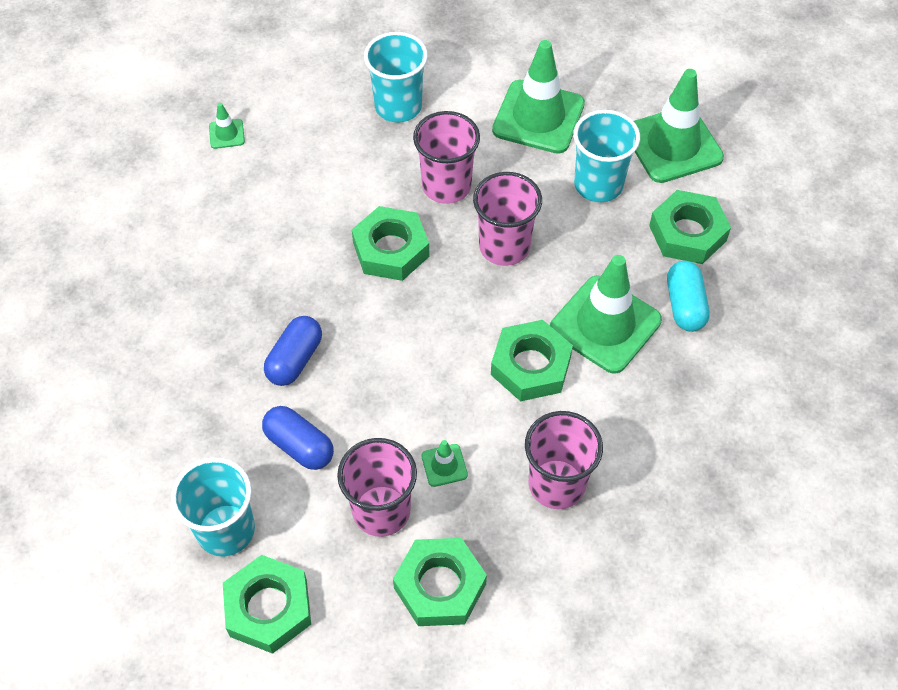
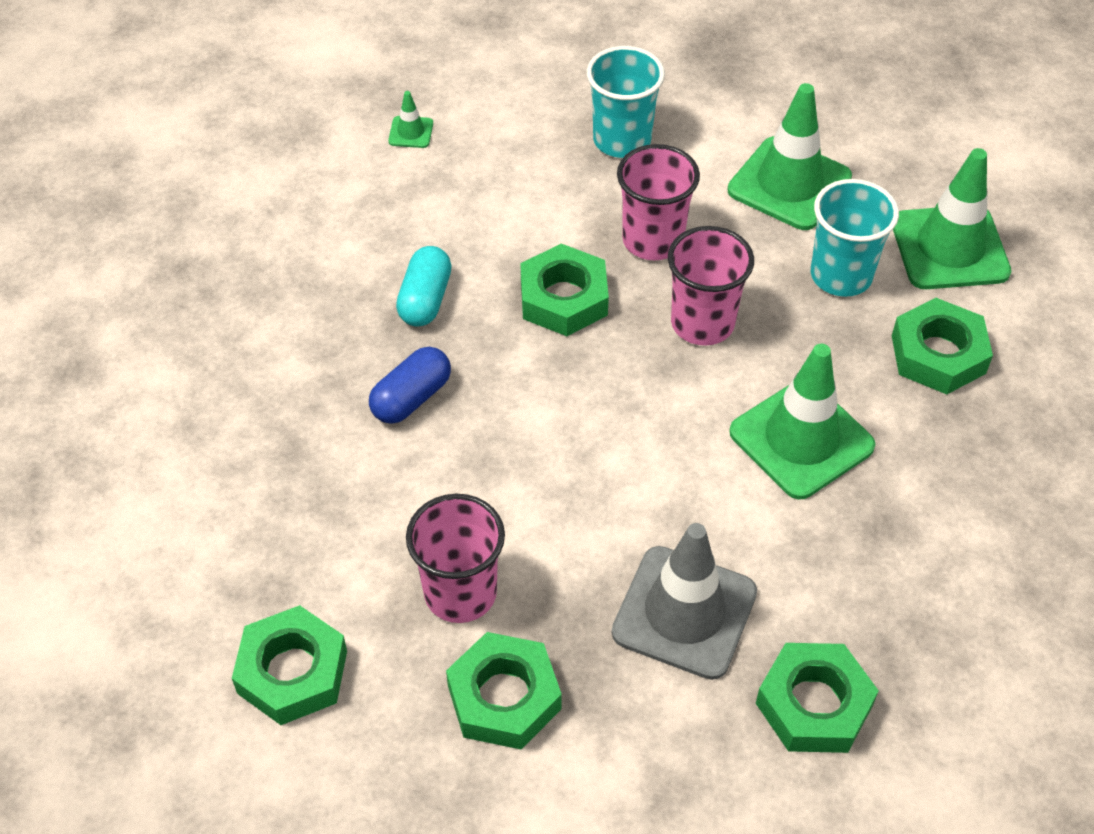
camera: 15 degrees right, 5 degrees down
turquoise cup [171,457,255,556] -> none
blue capsule [262,406,334,470] -> none
green traffic cone [421,440,468,487] -> none
green nut [491,320,573,401] -> green nut moved to [756,643,879,753]
pink cup [525,411,603,509] -> grey traffic cone [612,523,757,680]
turquoise capsule [667,261,710,332] -> turquoise capsule moved to [396,246,452,327]

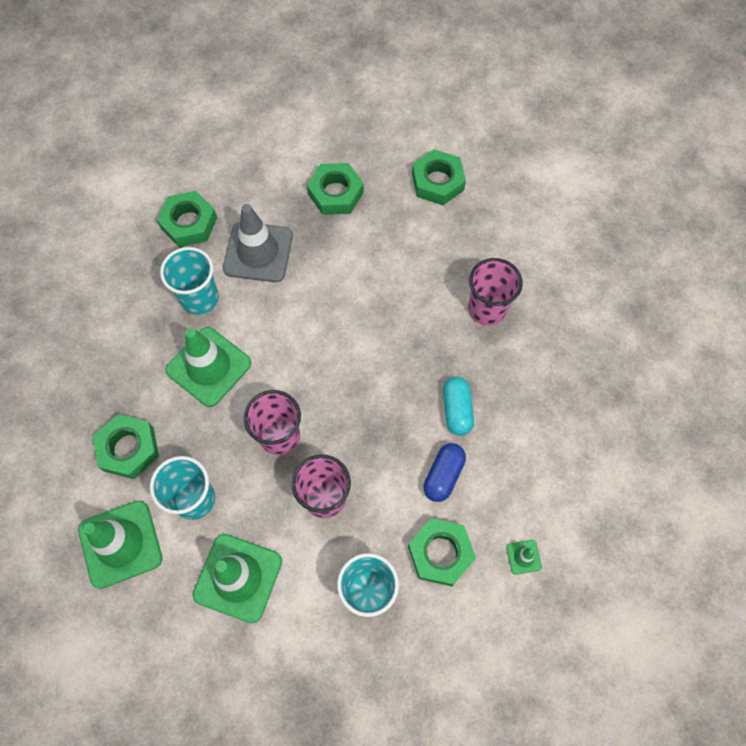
camera: 165 degrees right, 15 degrees up
blue capsule [369,347,451,424] -> blue capsule moved to [423,443,466,502]
pink cup [406,494,505,623] -> pink cup moved to [468,258,523,326]
green nut [521,244,609,336] -> green nut moved to [408,518,476,586]
none -> turquoise cup [160,247,219,315]

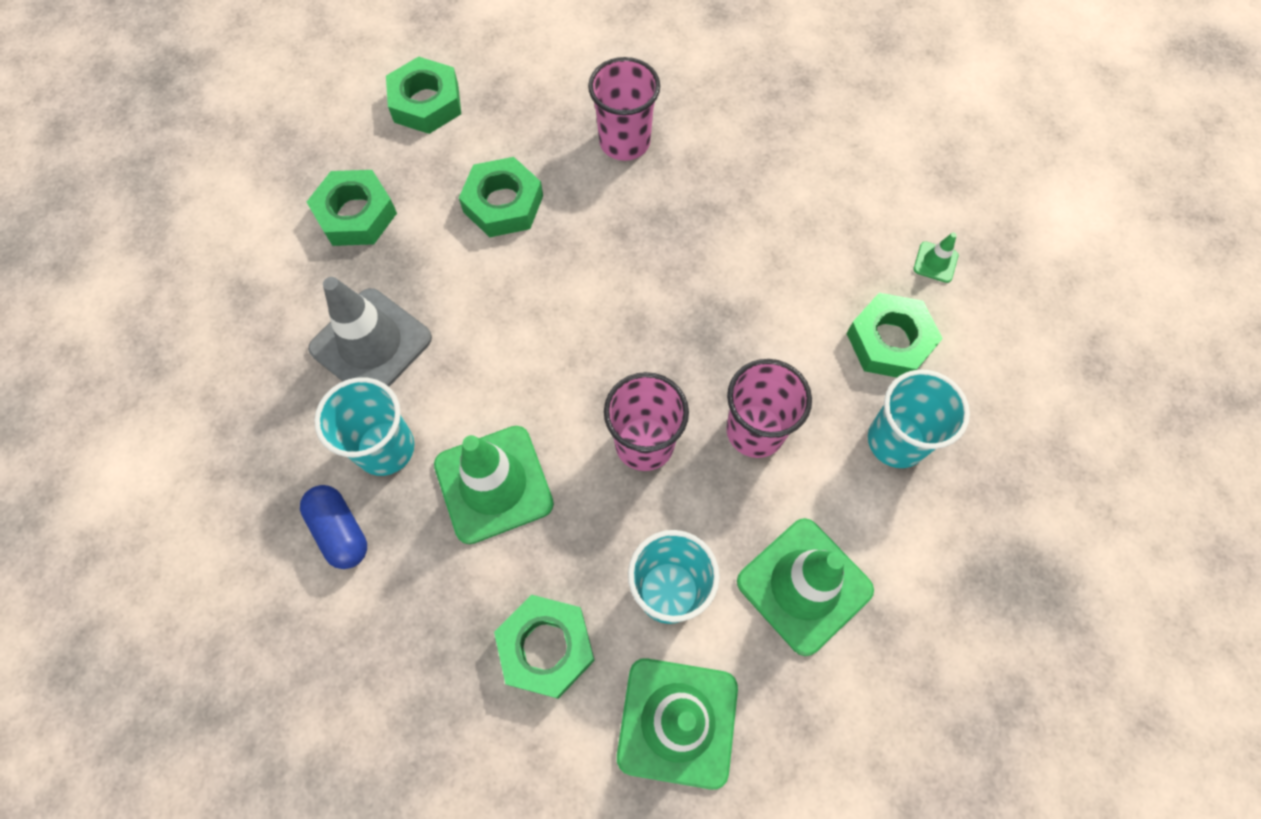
camera: 60 degrees left, 0 degrees up
green nut [157,191,217,247] -> green nut moved to [459,157,543,237]
blue capsule [423,443,466,502] -> blue capsule moved to [300,485,367,569]
turquoise capsule [443,377,474,436] -> none

